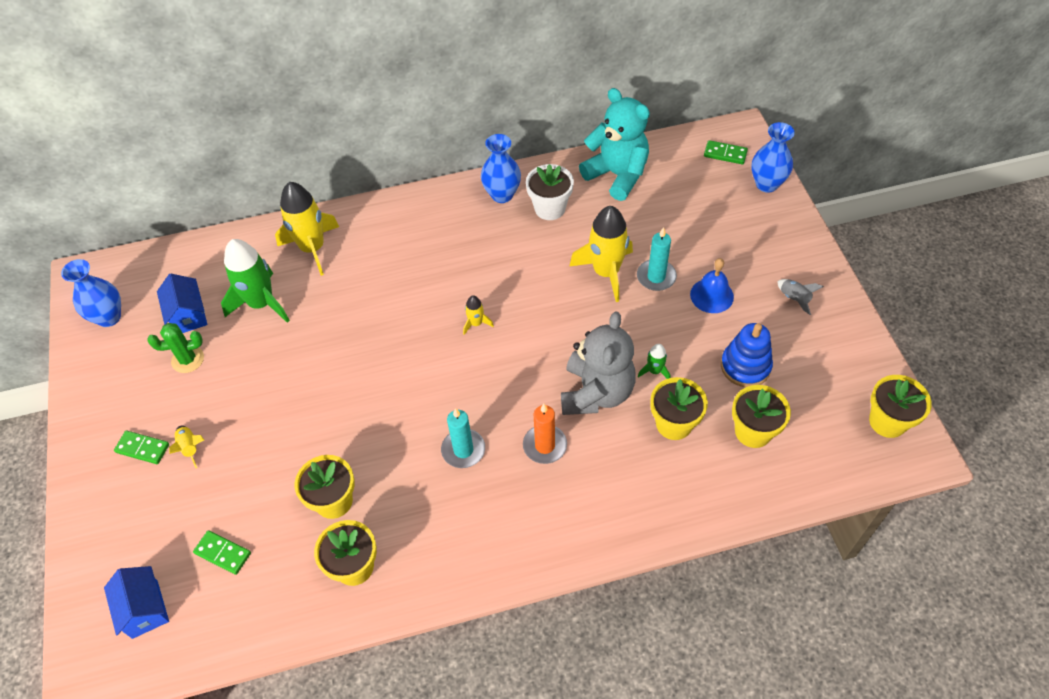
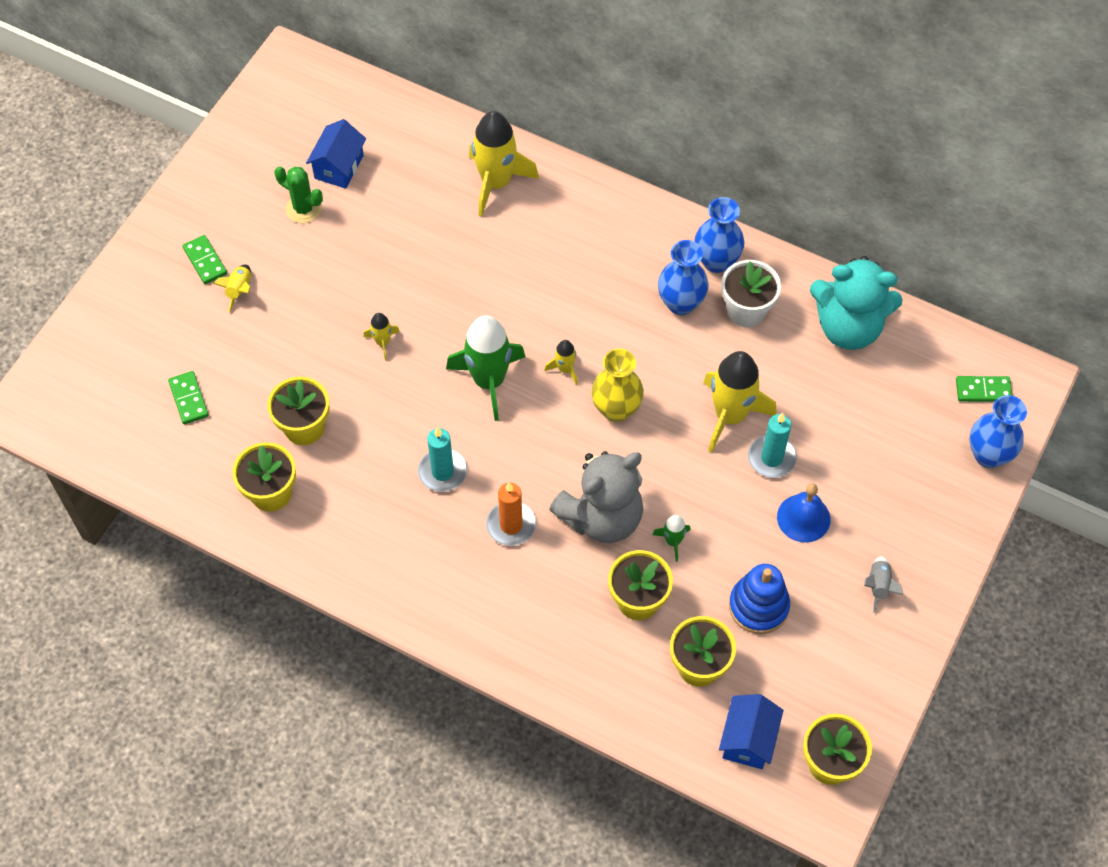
camera: 40 degrees right, 5 degrees up
blue vase [61,259,121,327] -> blue vase moved to [658,240,708,315]
blue house [104,566,169,639] -> blue house moved to [719,694,784,769]
green rocket [221,239,290,323] -> green rocket moved to [446,315,525,421]
turquoise teddy bear [579,88,650,201] -> turquoise teddy bear turned 105 degrees clockwise [810,256,903,350]
green domino [704,140,748,164] -> green domino turned 60 degrees counterclockwise [956,376,1012,402]
none -> yellow rocket [364,313,400,360]
none -> yellow vase [591,348,644,422]

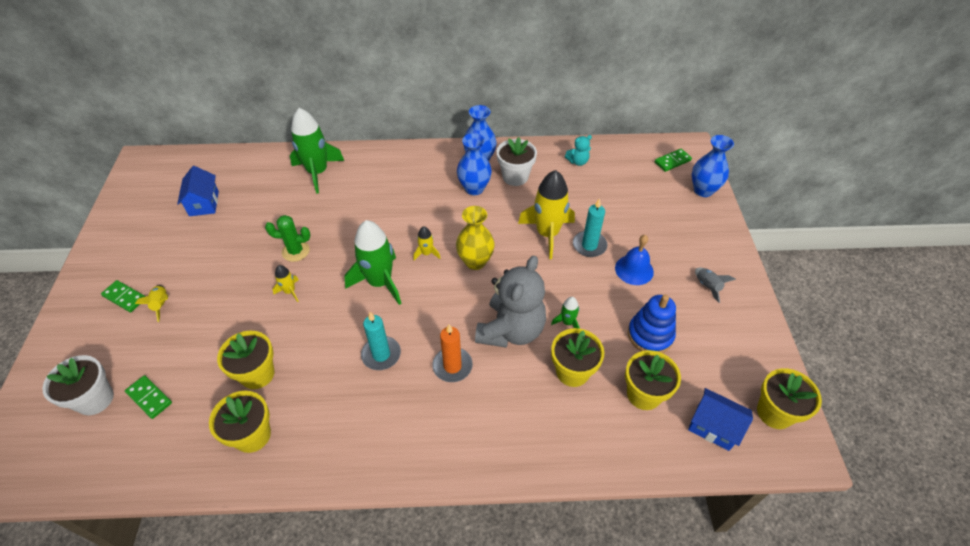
camera: 30 degrees left, 10 degrees down
green cactus [274,166,323,223] -> green cactus moved to [265,215,310,262]
yellow rocket [469,111,539,217] -> green rocket [290,108,344,194]
blue house [719,694,784,769] -> blue house turned 45 degrees counterclockwise [688,388,753,451]
turquoise teddy bear [810,256,903,350] -> turquoise teddy bear [565,135,592,166], size x0.43
none -> white flower pot [42,355,114,415]

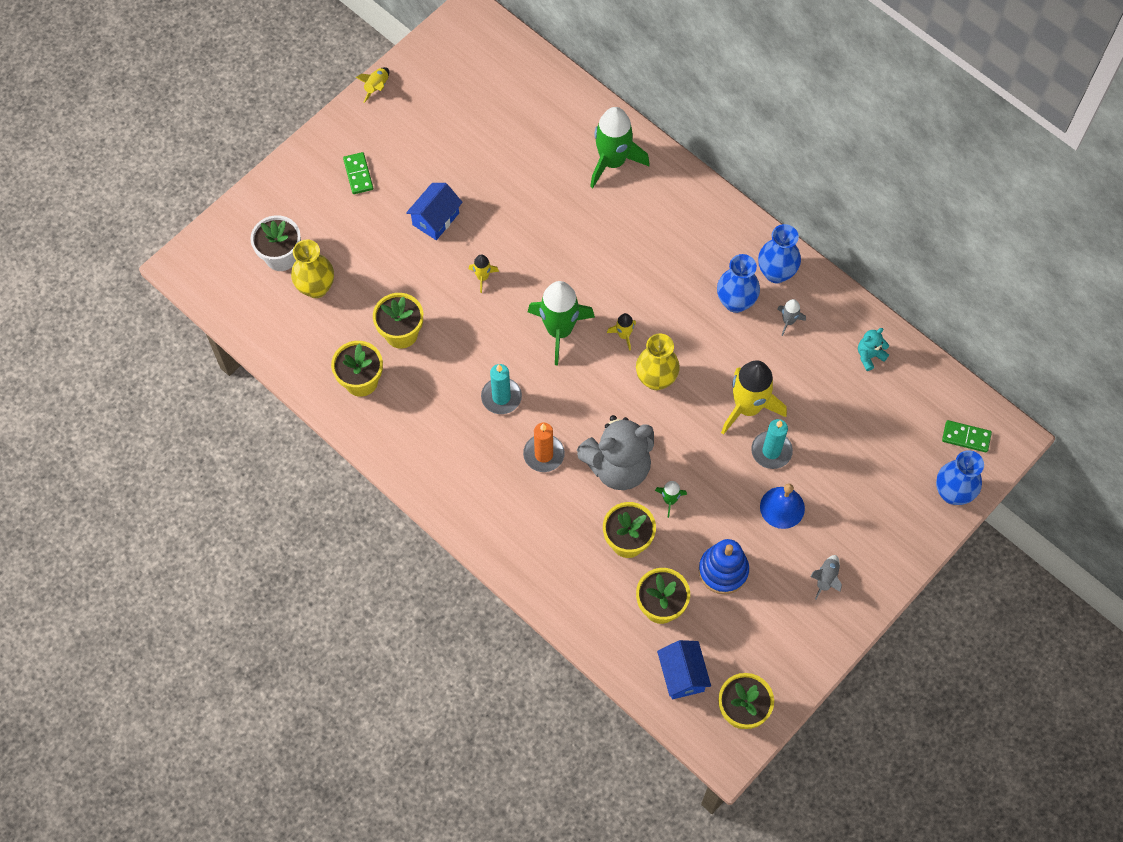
camera: 45 degrees right, 15 degrees up
green domino [125,375,172,419] -> yellow vase [291,239,334,298]
yellow rocket [135,285,168,322] -> yellow rocket moved to [356,67,389,103]
blue house [177,166,219,216] -> blue house moved to [406,183,463,240]
green cactus [265,215,310,262] -> none
white flower pot [496,137,537,186] -> grey rocket [778,299,806,336]
turquoise teddy bear [565,135,592,166] -> turquoise teddy bear turned 120 degrees clockwise [858,328,889,371]

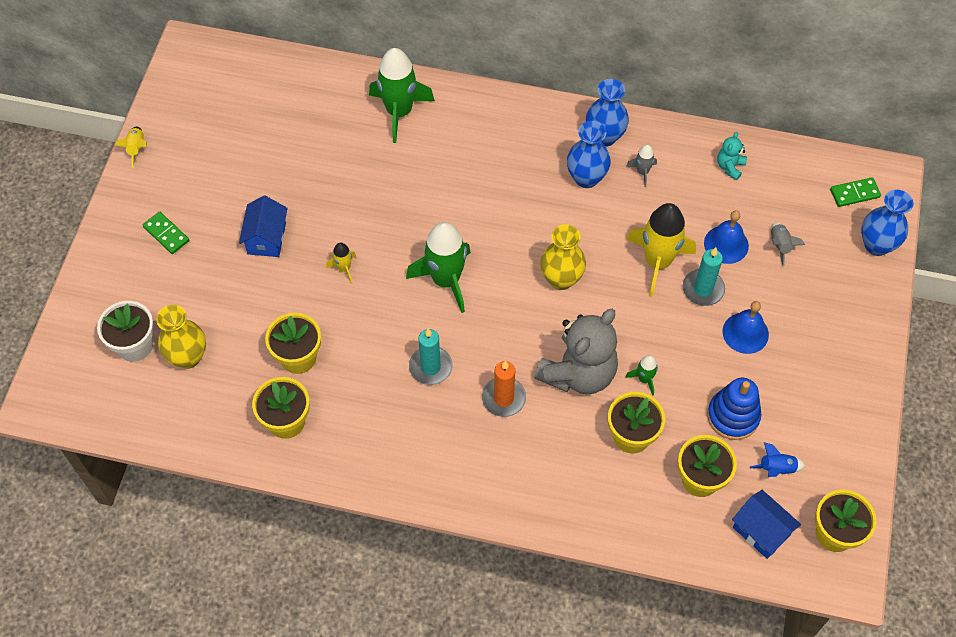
camera: 30 degrees left, 5 degrees down
yellow rocket [607,313,636,351] -> none
grey rocket [810,555,842,600] -> grey rocket moved to [771,222,805,266]
none -> blue bell [704,210,749,264]
none -> blue rocket [750,442,806,477]

